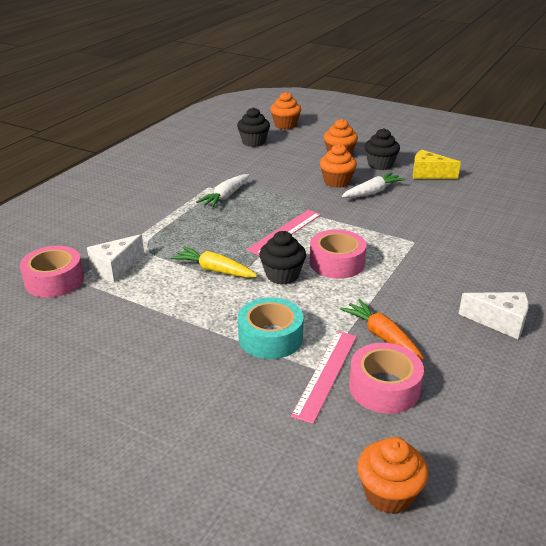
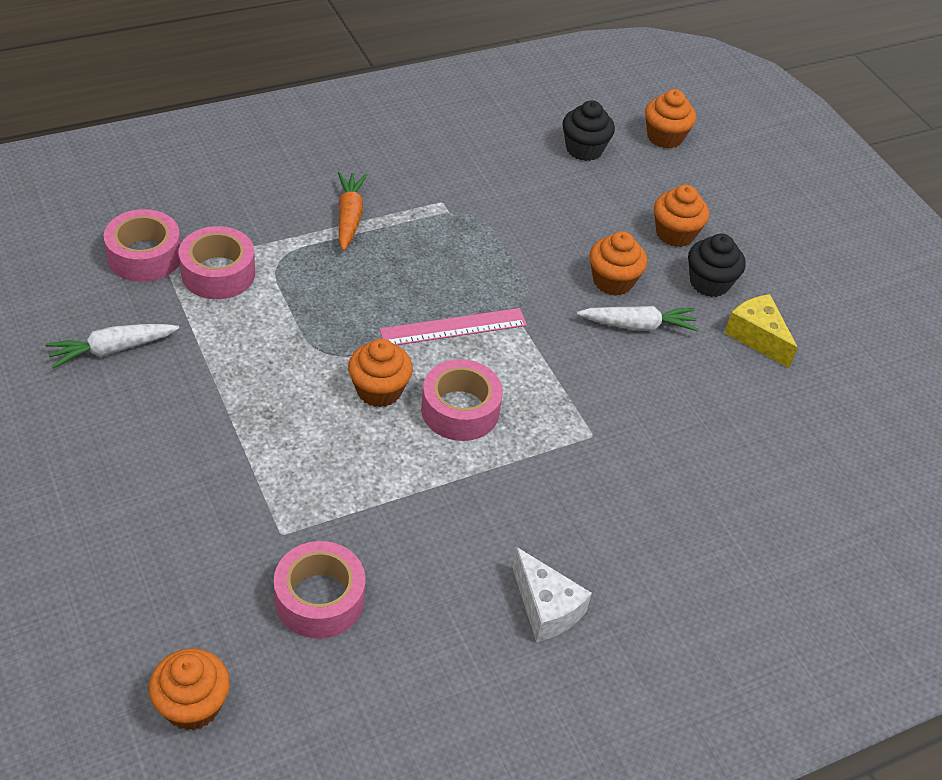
camera: 30 degrees right, 15 degrees up
white cheese [87,234,144,282] -> pink tape [179,226,255,299]
yellow carrot [171,246,258,278] -> none
white carrot [196,174,249,208] -> white carrot moved to [45,324,179,368]
turquoise tape [238,297,304,359] -> none
black cupcake [259,231,306,285] -> orange cupcake [348,339,413,408]
pink ruler [291,331,357,424] -> none
orange carrot [340,299,424,360] -> orange carrot moved to [338,172,367,251]

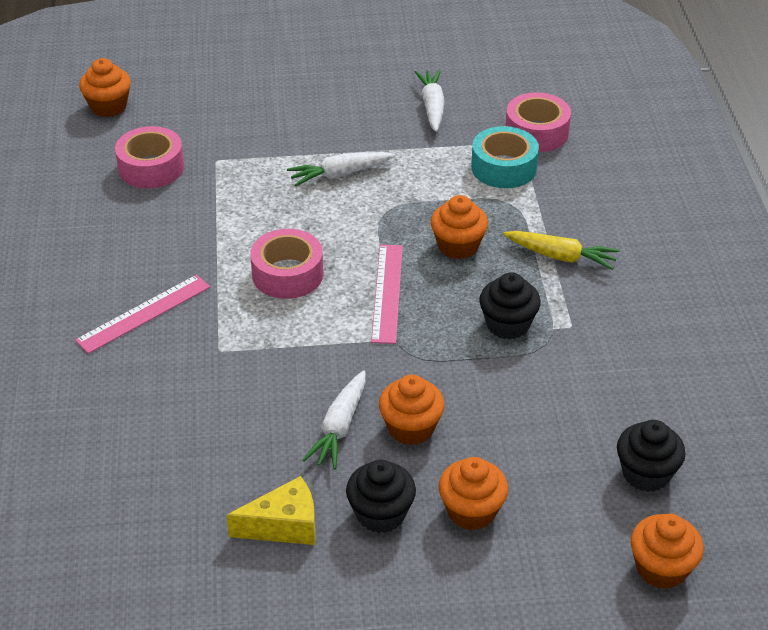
camera: 115 degrees right, 5 degrees down
pink tape [179,226,255,299] -> turquoise tape [471,126,539,188]
orange carrot [338,172,367,251] -> yellow carrot [503,231,620,270]
orange cupcake [348,339,413,408] -> orange cupcake moved to [431,195,488,259]
white cheese [512,547,592,642] -> none
none -> pink ruler [75,275,210,354]
none -> white carrot [287,152,395,186]
none -> black cupcake [479,272,541,340]

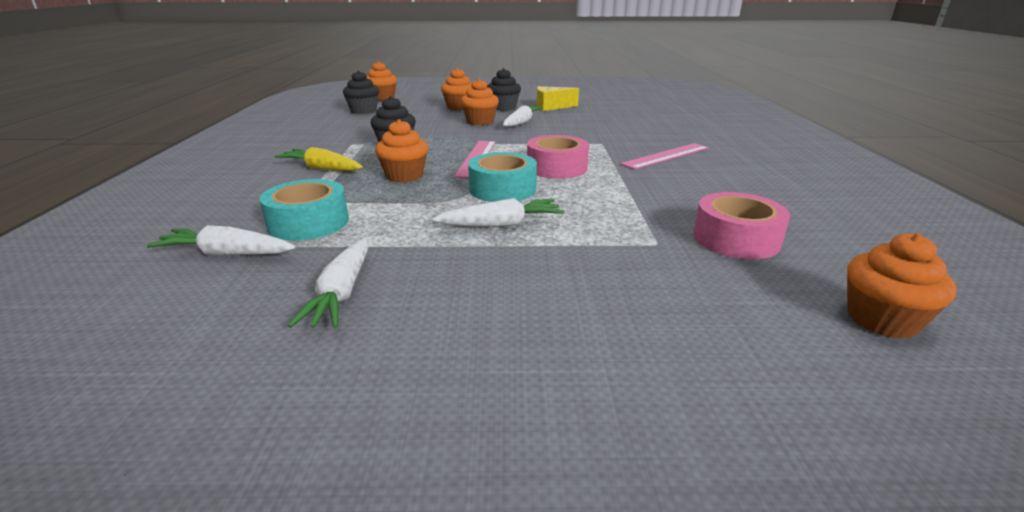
camera: 175 degrees left, 15 degrees down
pink tape [505,92,571,152] -> white carrot [147,225,296,255]
none -> turquoise tape [468,152,537,202]

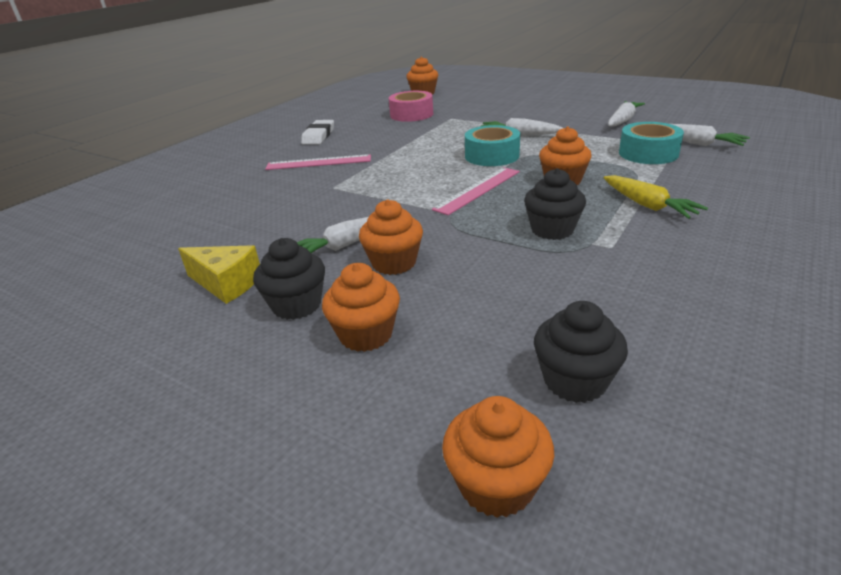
camera: 145 degrees left, 5 degrees up
pink tape [527,135,589,179] -> none
none -> white eraser [301,120,334,145]

